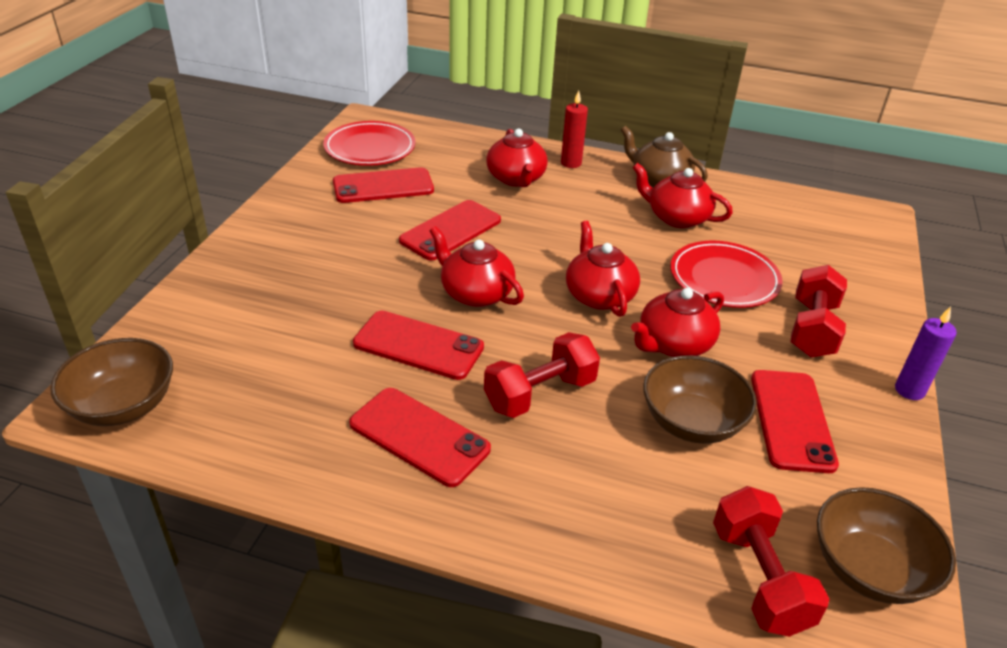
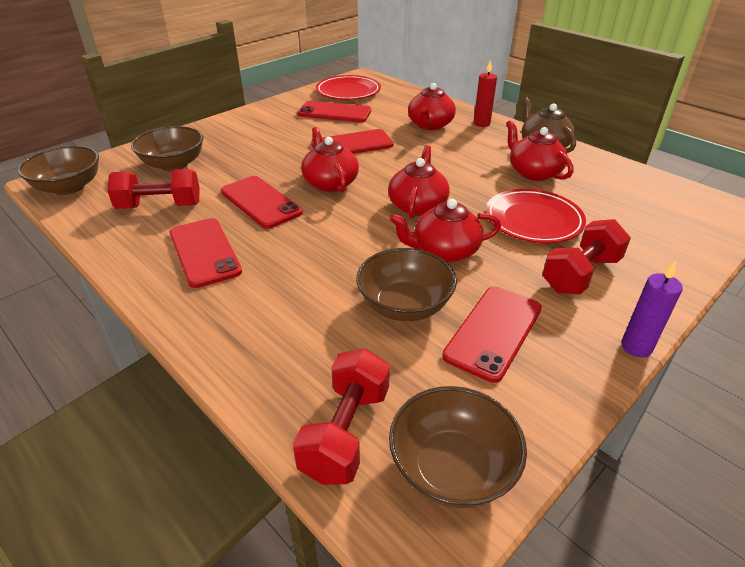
camera: 30 degrees right, 0 degrees up
red dumbbell [484,332,600,418] -> red dumbbell moved to [107,169,200,209]
none -> brown bowl [131,126,204,171]

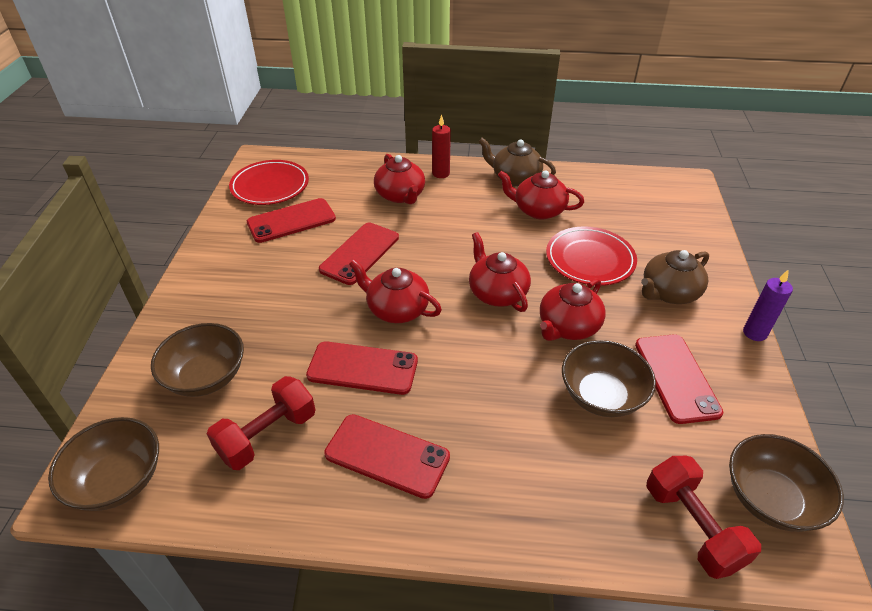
camera: 40 degrees left, 5 degrees up
red dumbbell [542,219,631,294] -> brown teapot [641,250,709,304]

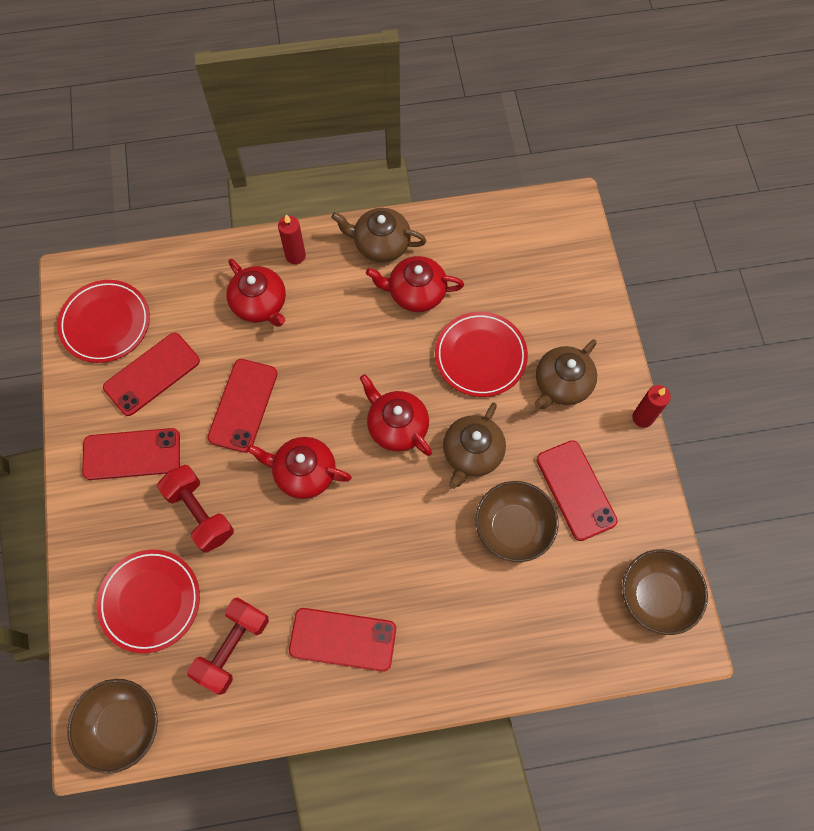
camera: 15 degrees left, 25 degrees up
brown bowl [151,323,244,397] -> red plate [97,549,200,653]
red phone [306,341,418,395] -> red phone moved to [82,428,180,480]
red teapot [540,278,606,341] -> brown teapot [443,403,506,489]
red dumbbell [646,456,761,579] -> red dumbbell moved to [157,465,234,553]
purple candle [743,269,793,341] -> red candle [632,385,671,428]

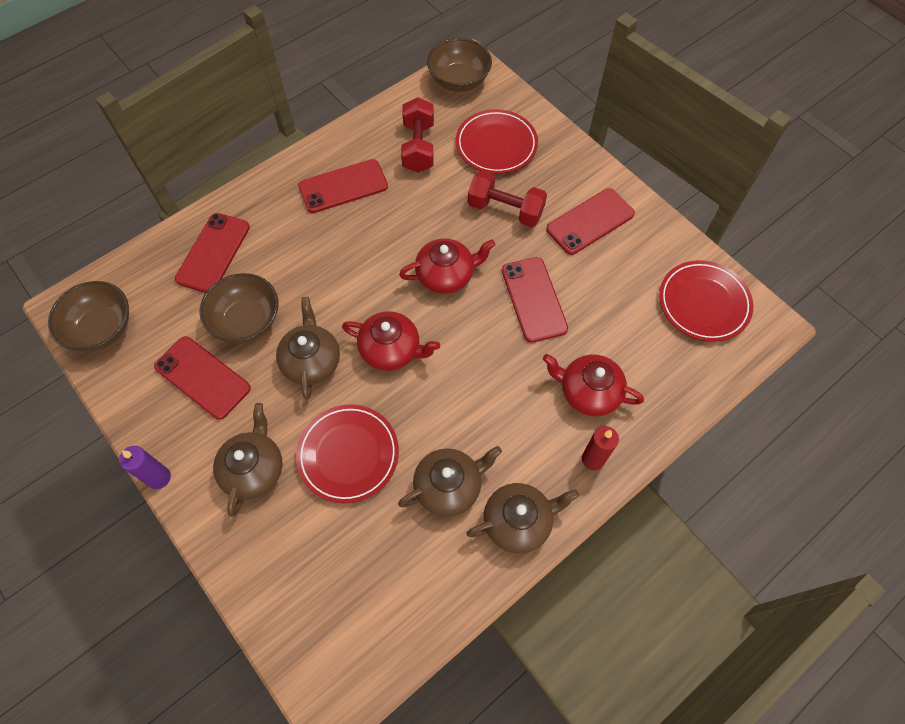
camera: 150 degrees right, 5 degrees down
red phone [103,333,200,416] -> red phone moved to [175,213,250,293]
red teapot [366,256,464,312] -> brown teapot [398,446,502,517]
red candle [632,385,671,428] -> purple candle [119,446,171,489]

